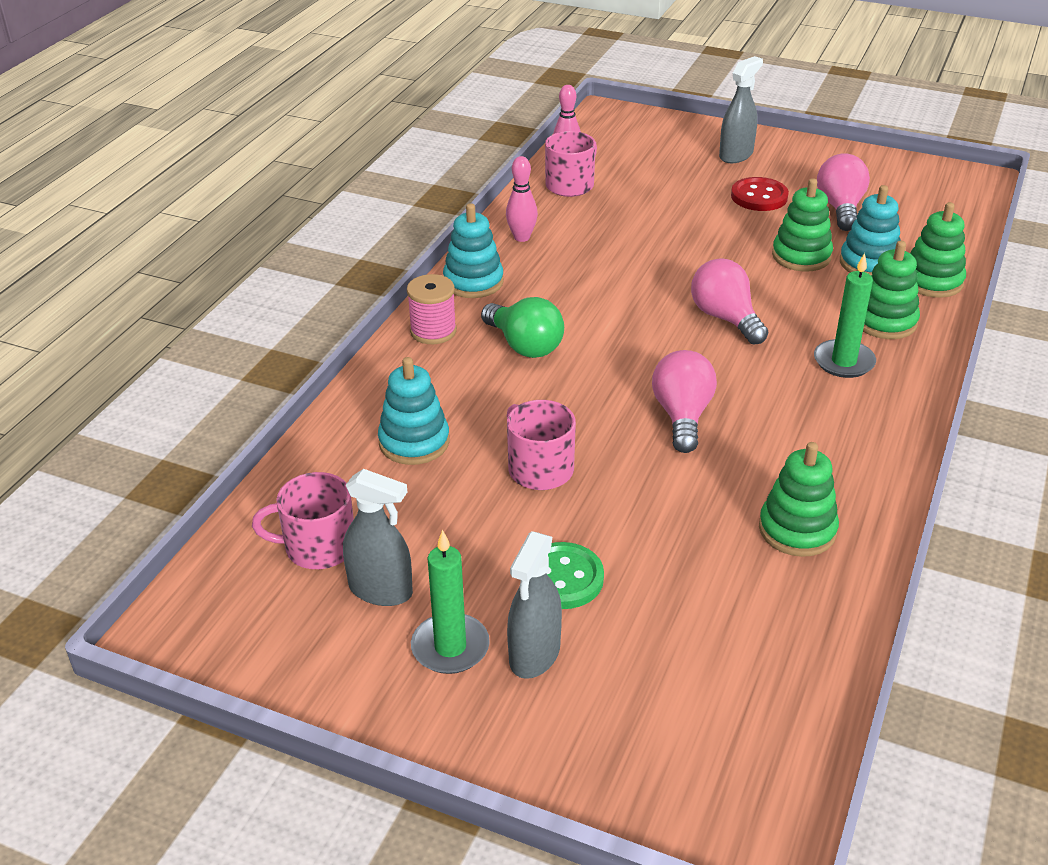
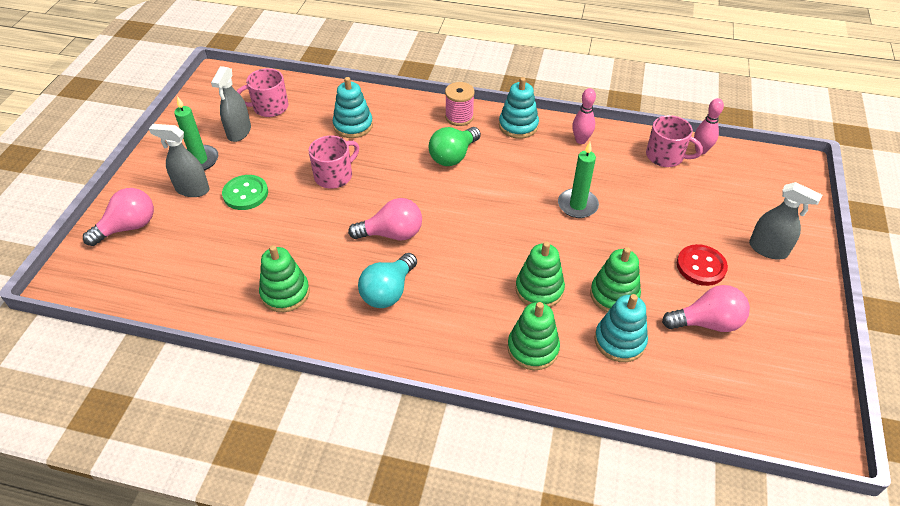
camera: 80 degrees right, 10 degrees up
pink mug [252,472,354,569] -> pink mug turned 90 degrees counterclockwise [237,68,288,117]
pink light bulb [691,258,768,344] -> pink light bulb moved to [83,188,154,246]
green candle [814,253,876,378] -> green candle moved to [558,142,599,218]
green stacking toy [910,202,966,298] -> green stacking toy moved to [515,242,565,307]
none -> turquoise light bulb [358,253,417,308]

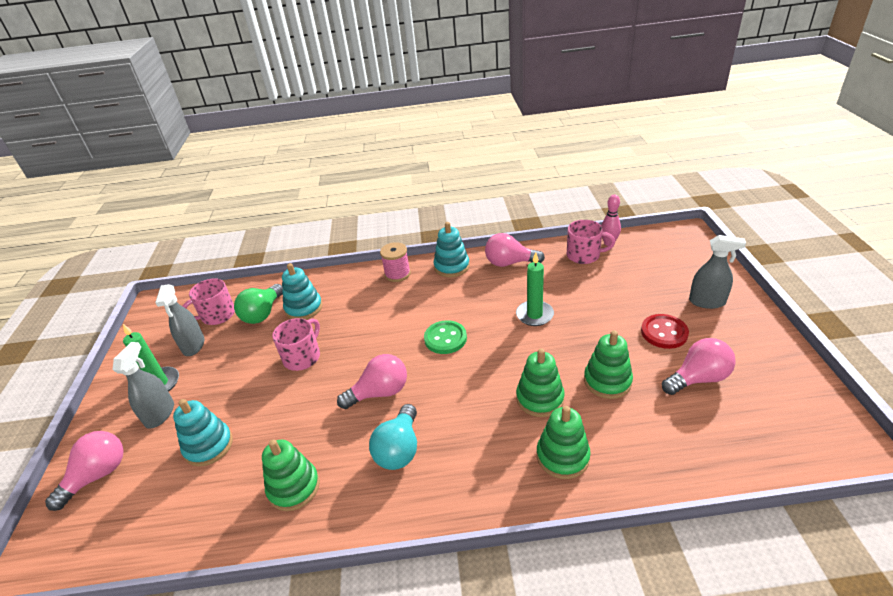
camera: 15 degrees left, 10 degrees down
grey spray bottle [149,124,209,197] -> grey spray bottle turned 105 degrees clockwise [113,342,174,429]
green button [222,175,268,210] -> green button moved to [424,320,467,354]
green light bulb [429,127,481,166] -> green light bulb moved to [234,284,283,324]
pink bowling pin [572,88,596,144] -> pink light bulb [485,233,545,267]
turquoise stacking toy [595,294,648,362] -> turquoise stacking toy moved to [173,399,233,467]

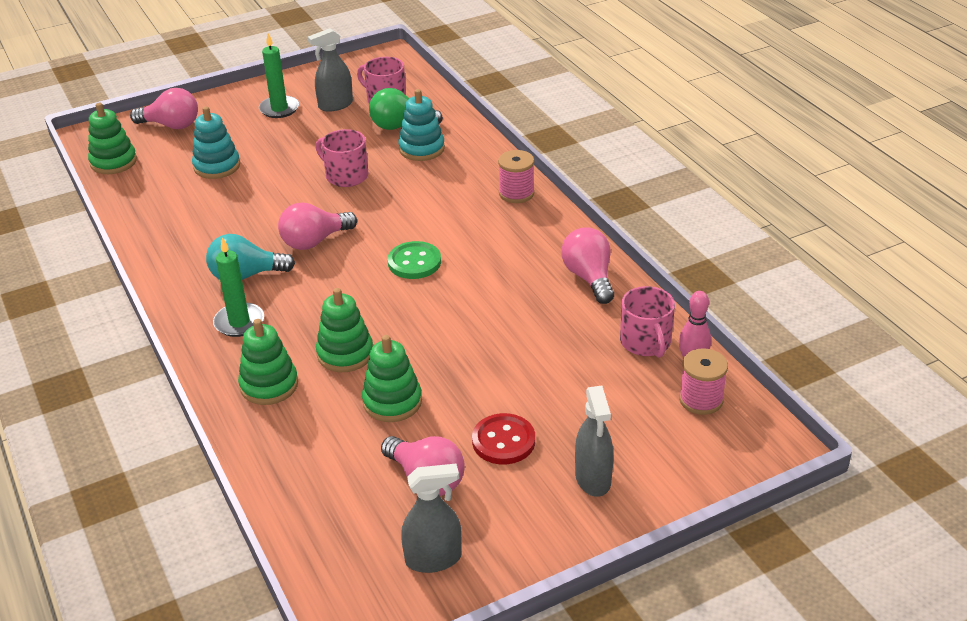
camera: 65 degrees right, 0 degrees up
grey spray bottle [113,342,174,429] -> grey spray bottle moved to [401,464,461,573]
green stacking toy [262,439,320,511] -> green stacking toy moved to [88,103,137,174]
pink mug [272,318,320,371] -> pink mug turned 150 degrees counterclockwise [315,129,369,187]
pink light bulb [337,354,407,409] -> pink light bulb turned 105 degrees clockwise [278,202,357,250]
turquoise stacking toy [434,222,470,277] -> none
green candle [516,252,554,326] -> green candle moved to [213,237,264,337]
none -> pink spool [679,348,728,415]

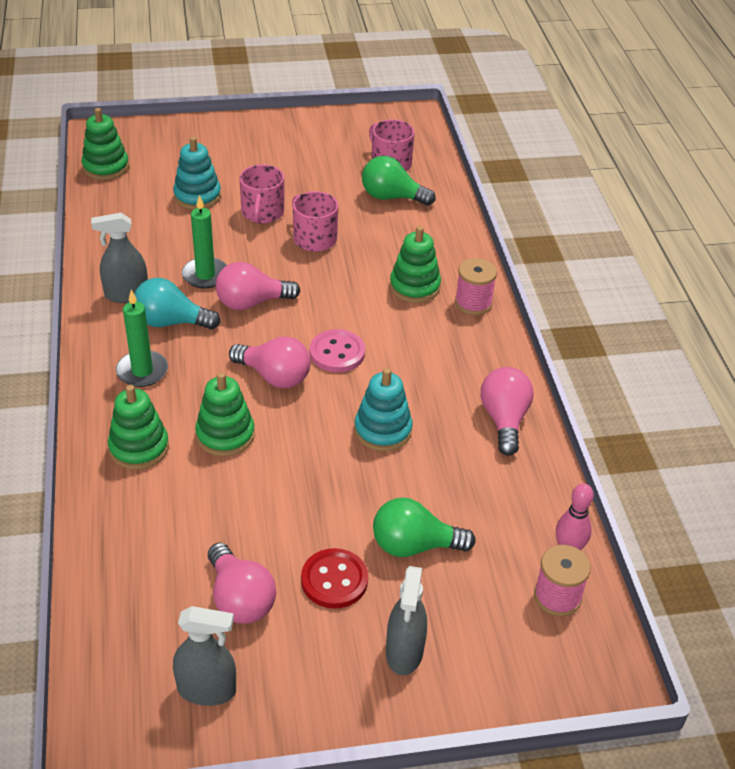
camera: 15 degrees right, 5 degrees up
pink light bulb [130,88,198,129] -> pink light bulb moved to [229,336,311,388]
green candle [259,34,299,118] -> green candle moved to [182,195,227,288]
grey spray bottle [308,28,353,112] -> grey spray bottle moved to [91,213,148,303]
green stacking toy [362,335,422,422] -> green stacking toy moved to [390,226,441,303]
green button [388,241,441,279] -> pink button [310,329,365,372]
turquoise stacking toy [398,89,445,161] -> turquoise stacking toy moved to [354,368,413,451]
pink mug [620,286,675,358] -> pink mug moved to [239,164,284,224]
none -> green light bulb [373,497,476,557]

